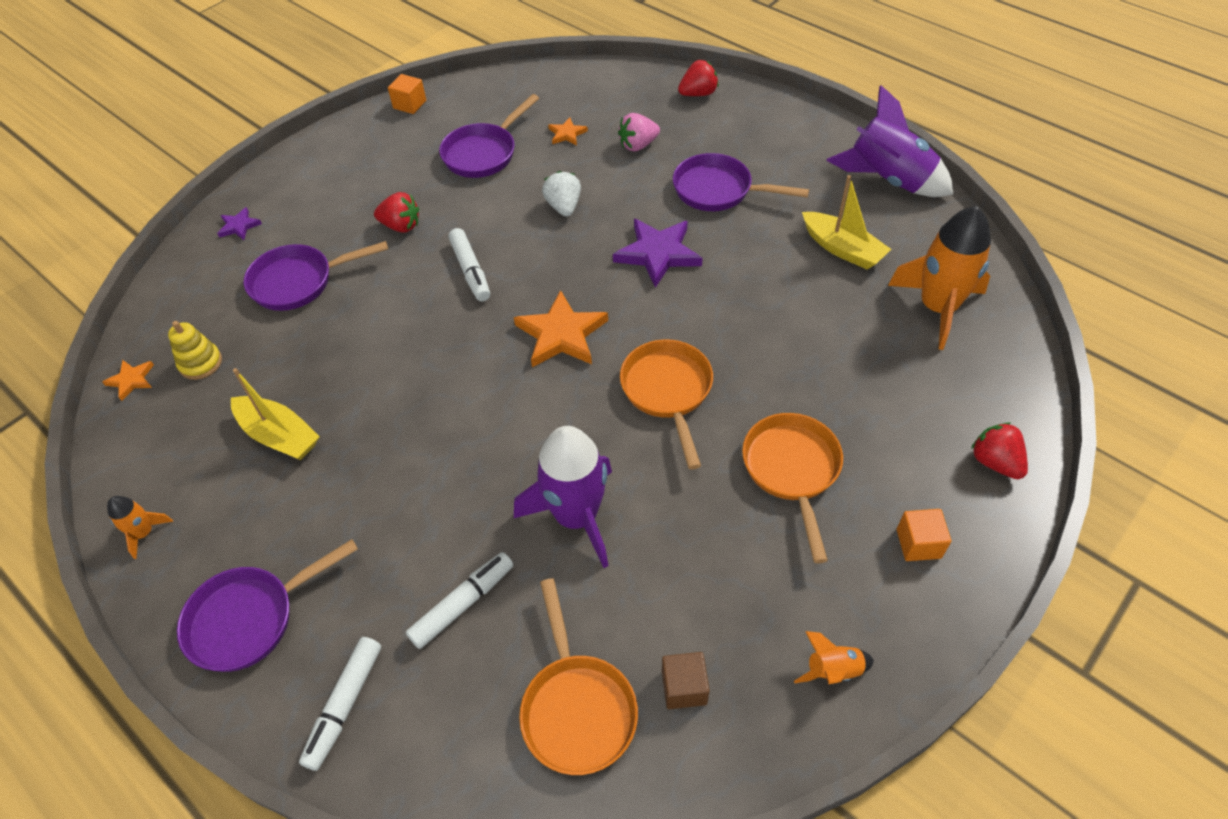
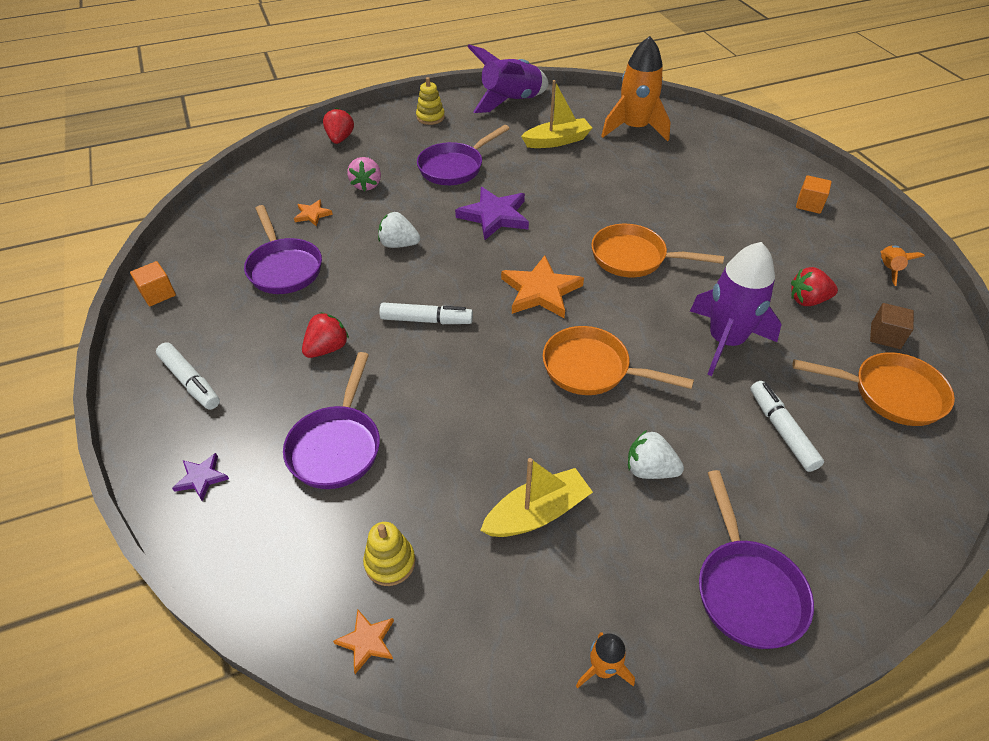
camera: 65 degrees left, 5 degrees down
white marker [299,637,381,771] -> white marker moved to [156,342,220,410]
orange pan [742,413,843,563] -> orange pan moved to [543,326,694,395]
red strawberry [971,423,1028,479] -> red strawberry moved to [791,267,838,306]
none -> yellow stacking toy [416,77,445,125]
none -> white strawberry [628,430,684,479]

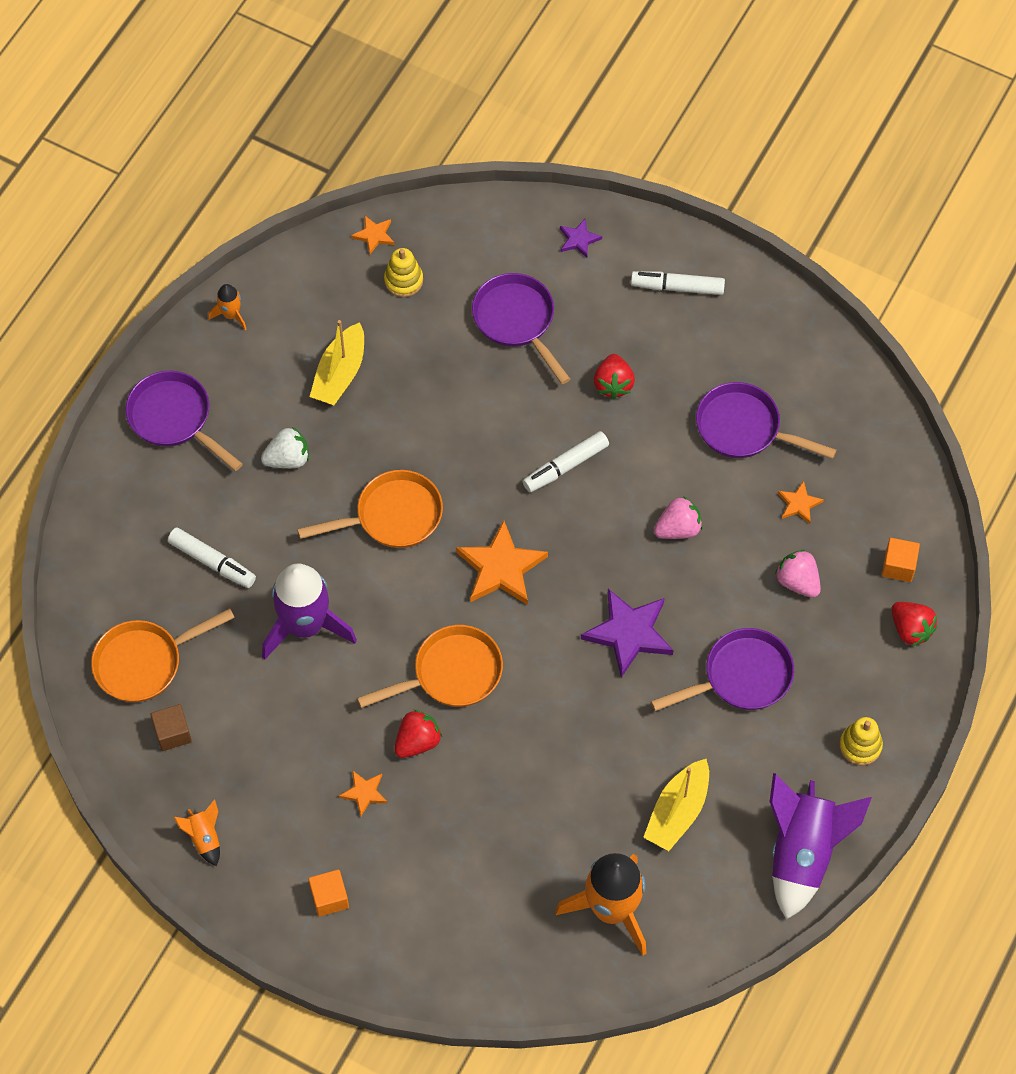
camera: 140 degrees right, 15 degrees up
orange cube [130,261,176,306] -> orange cube moved to [882,538,920,582]
white strawberry [378,212,420,248] -> pink strawberry [654,496,702,539]
purple pan [417,125,510,185] -> purple pan turned 60 degrees clockwise [651,628,794,711]
red strawberry [791,267,838,306] -> red strawberry moved to [394,710,442,758]
none -> orange star [339,770,387,816]

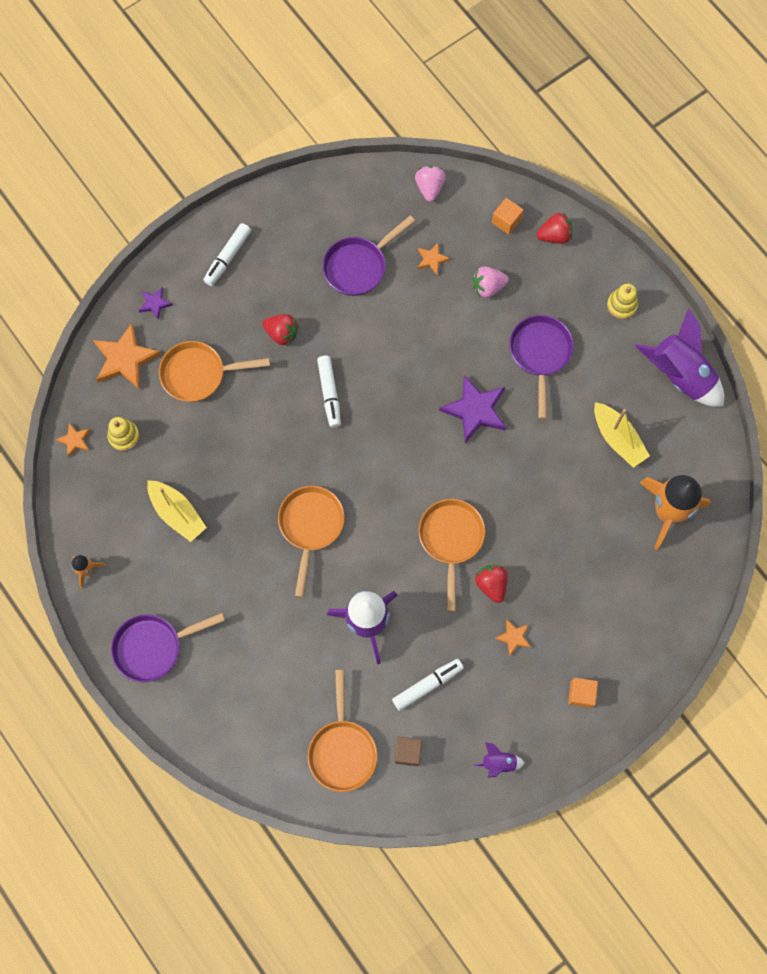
camera: 65 degrees left, 10 degrees up
white marker [168,528,256,588] -> white marker moved to [392,659,464,711]
orange rocket [174,799,220,866] -> purple rocket [473,742,525,778]
white strawberry [261,427,309,468] -> none
orange star [456,520,548,605] -> orange star moved to [93,323,161,390]
purple pan [472,273,570,384] -> orange pan [159,341,270,402]
pink strawberry [654,496,702,539] -> pink strawberry moved to [415,165,446,202]

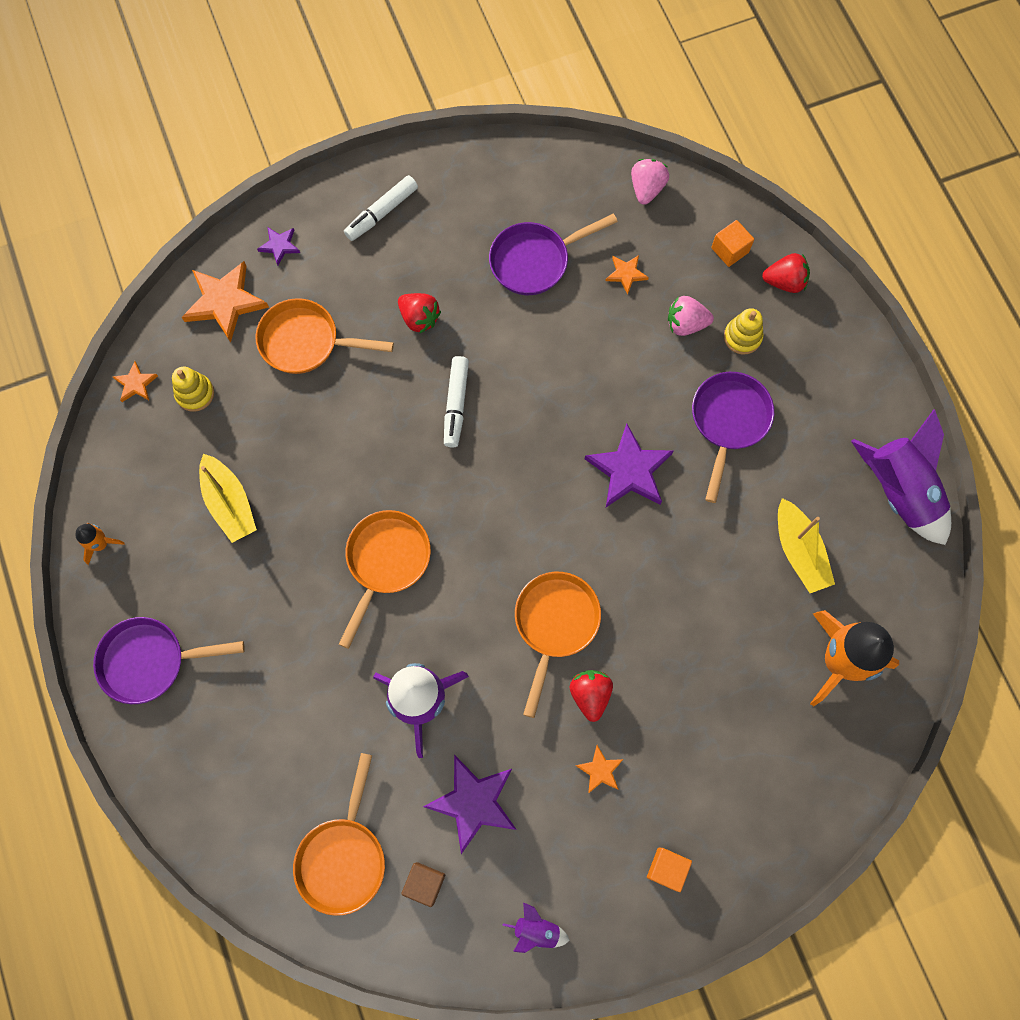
camera: 15 degrees right, 0 degrees up
white marker [392,659,464,711] -> purple star [423,755,517,854]
yellow stacking toy [607,284,638,319] -> yellow stacking toy moved to [724,308,763,355]

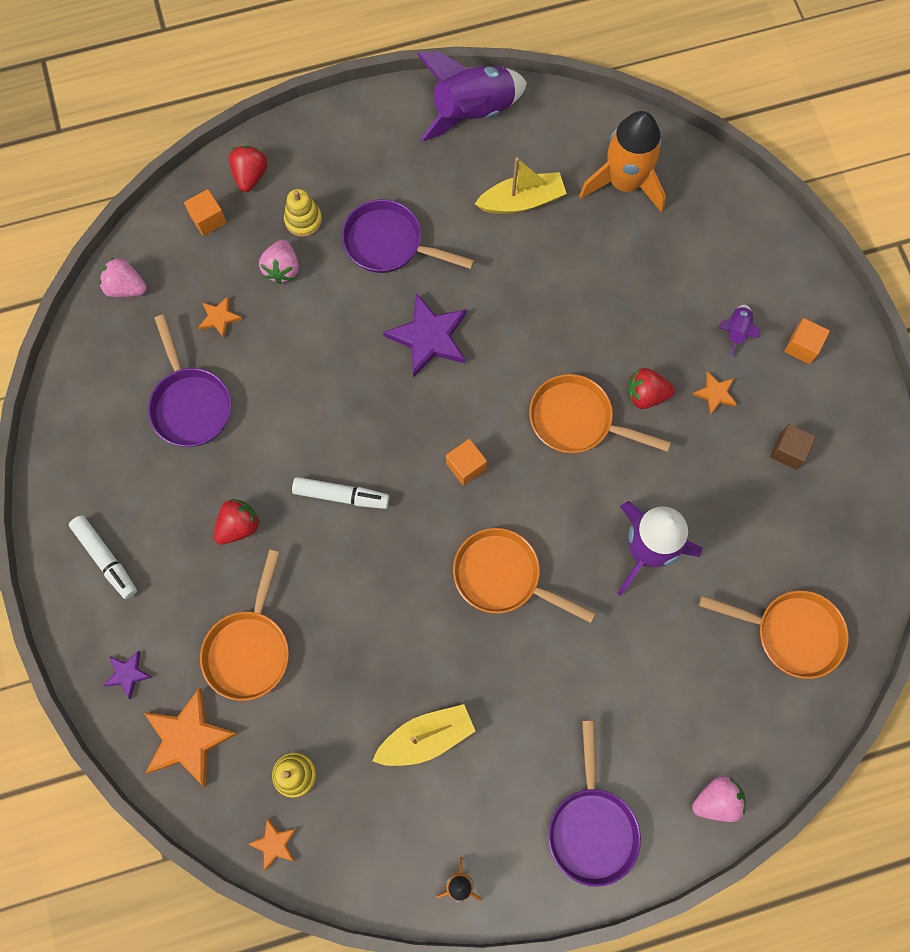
camera: 85 degrees left, 0 degrees up
brown cube [401,862,445,907] -> brown cube moved to [770,424,816,469]
purple star [423,755,517,854] -> none
purple rocket [502,903,570,953] -> purple rocket moved to [719,305,760,358]
none -> orange cube [446,439,487,485]
none -> pink strawberry [692,776,746,822]

